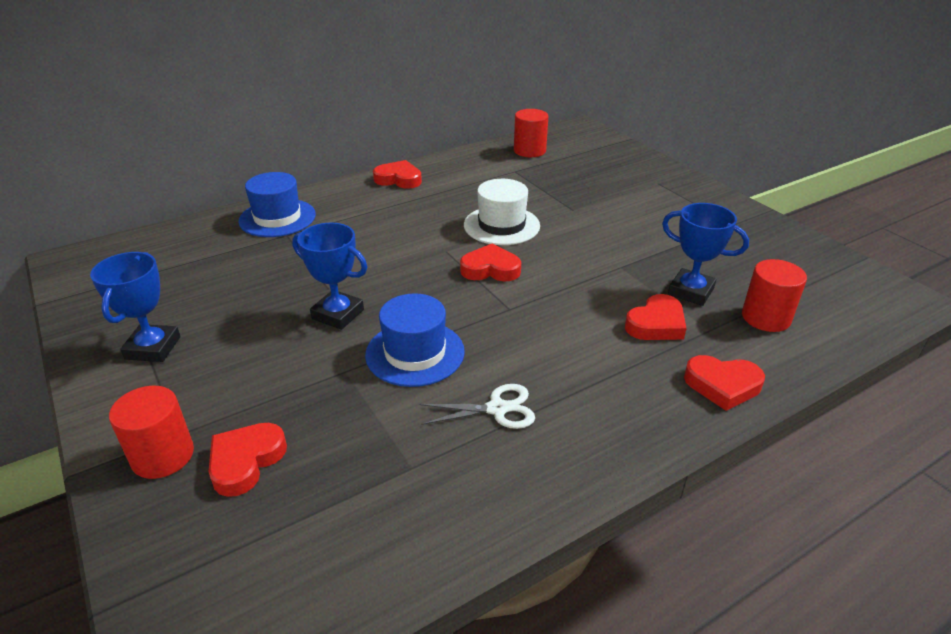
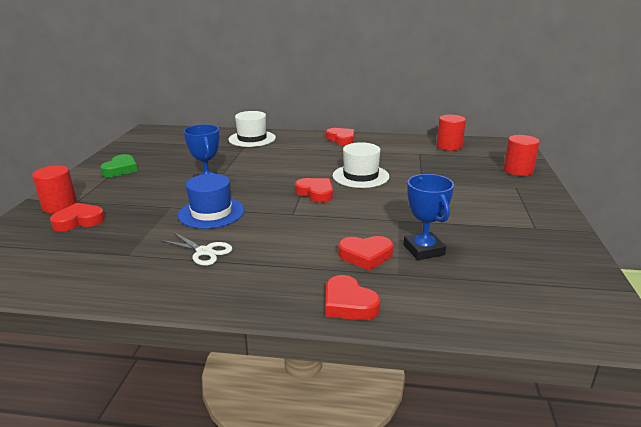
camera: 40 degrees right, 10 degrees down
blue trophy [90,252,181,362] -> green heart [100,154,138,177]
blue hat [238,172,316,237] -> white hat [228,111,276,147]
red cylinder [742,259,807,332] -> red cylinder moved to [504,135,540,176]

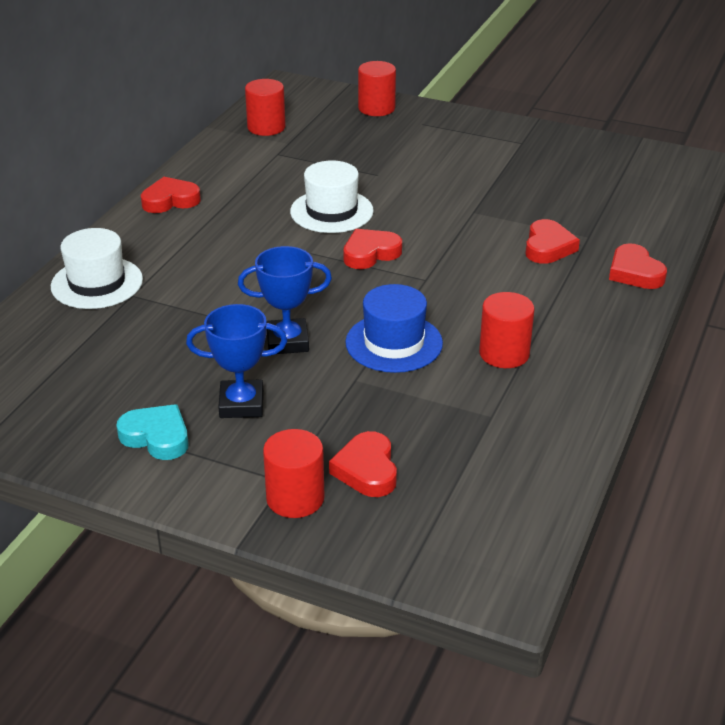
camera: 75 degrees left, 10 degrees up
green heart [100,154,138,177] -> turquoise heart [116,404,188,460]
white scissors [161,232,233,266] -> red cylinder [479,292,535,368]
red heart [326,275,380,320] -> red heart turned 90 degrees clockwise [609,243,667,289]
blue trophy [404,174,454,260] -> blue trophy moved to [186,304,287,418]

